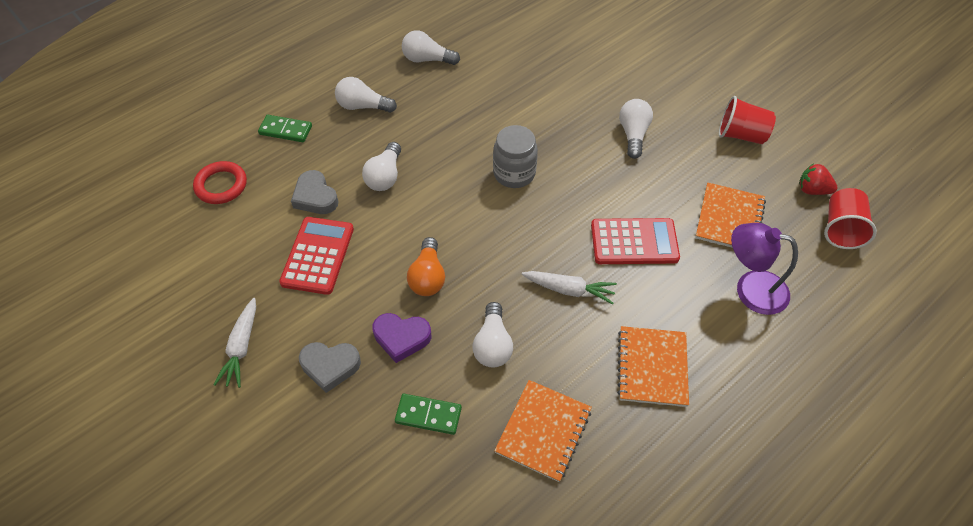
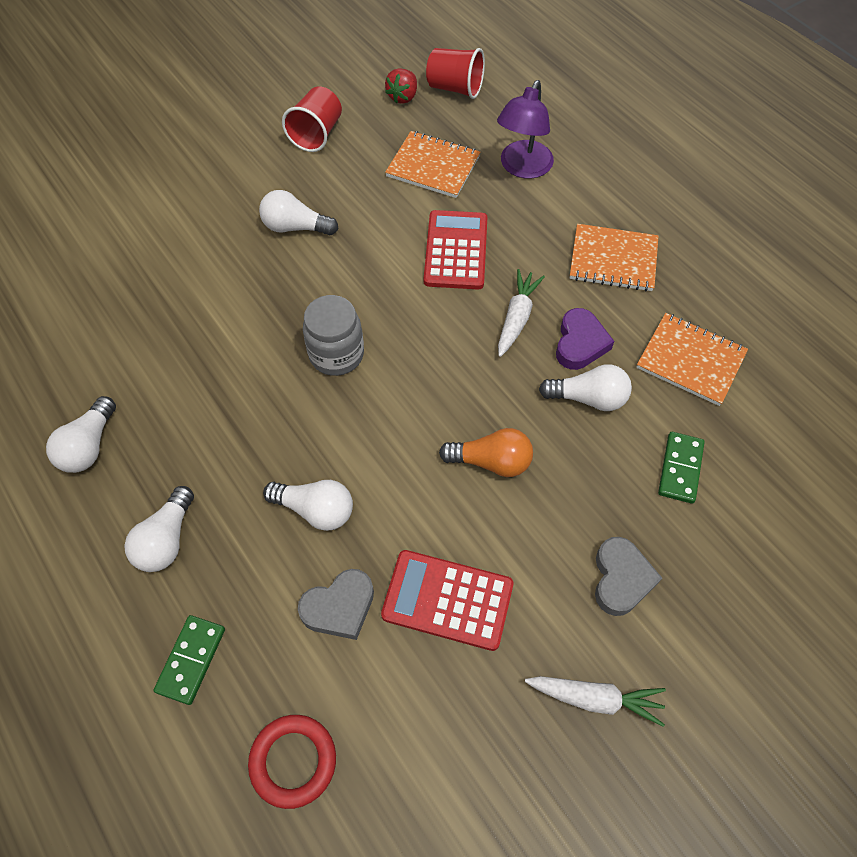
camera: 85 degrees left, 5 degrees up
purple heart [372,313,431,363] -> purple heart moved to [556,308,614,370]

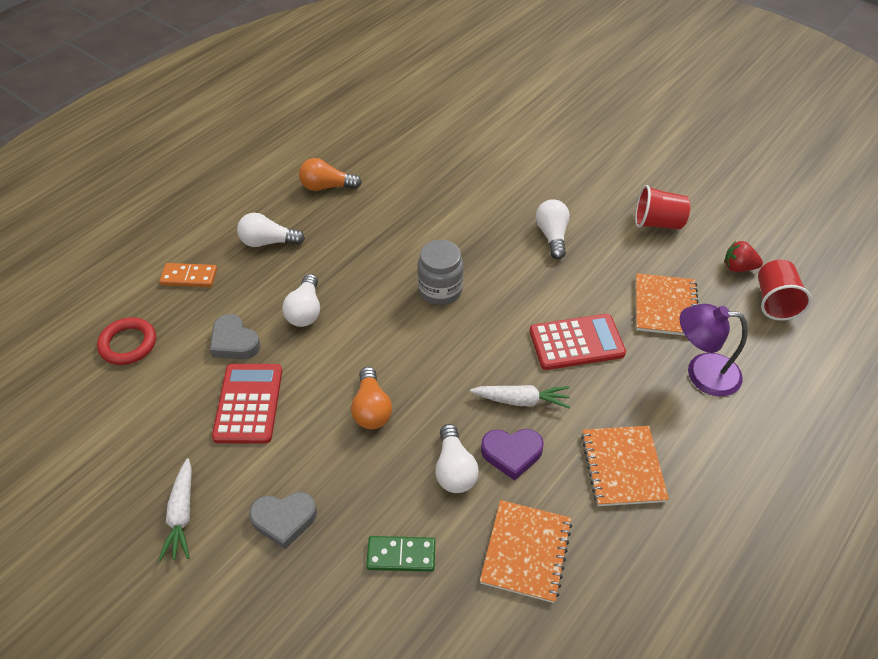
camera: 75 degrees right, 10 degrees down
white light bulb [46,396,116,473] -> orange light bulb [299,158,362,191]
green domino [154,615,225,705] -> orange domino [159,263,217,287]

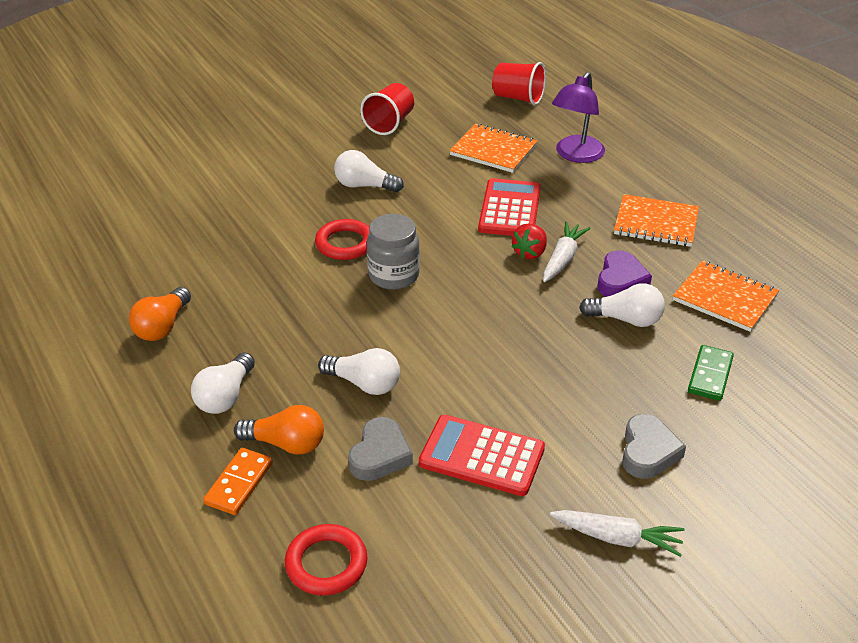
camera: 70 degrees left, 10 degrees down
grey heart [210,314,260,359] -> grey heart turned 45 degrees counterclockwise [348,417,413,481]
orange light bulb [351,367,392,429] -> orange light bulb moved to [234,405,324,455]
red strawberry [724,241,763,272] -> red strawberry moved to [511,224,547,259]
none -> red ring [315,219,370,260]

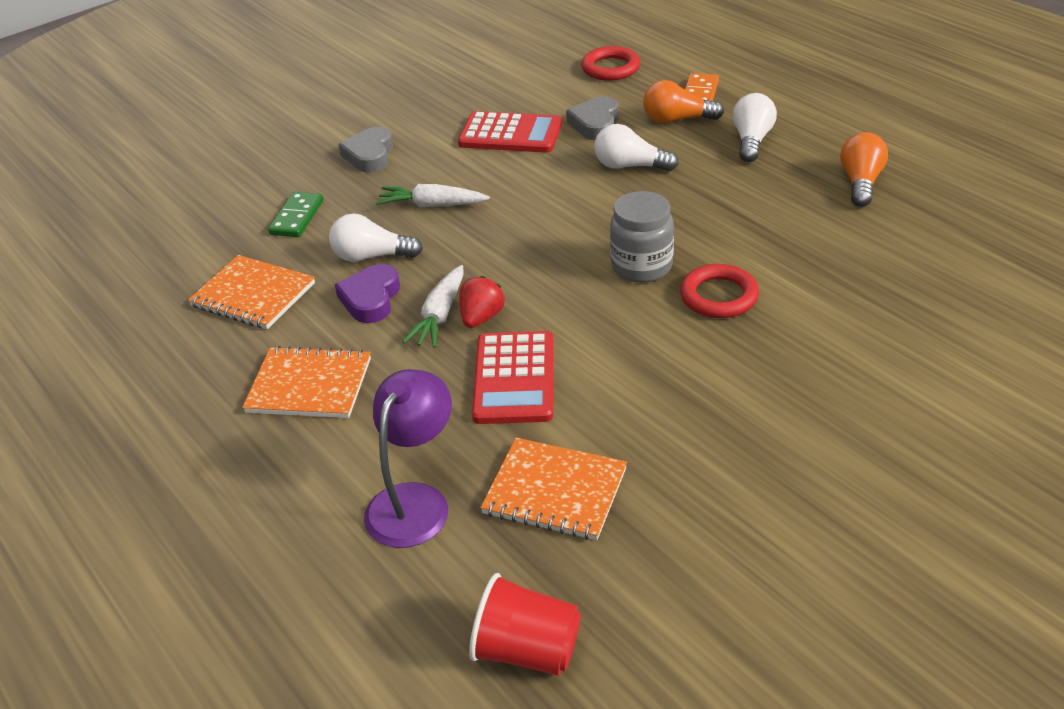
camera: 175 degrees right, 0 degrees up
white light bulb [334,150,404,192] -> none
red cup [360,83,414,135] -> none
white carrot [550,510,684,557] -> white carrot moved to [376,184,490,207]

